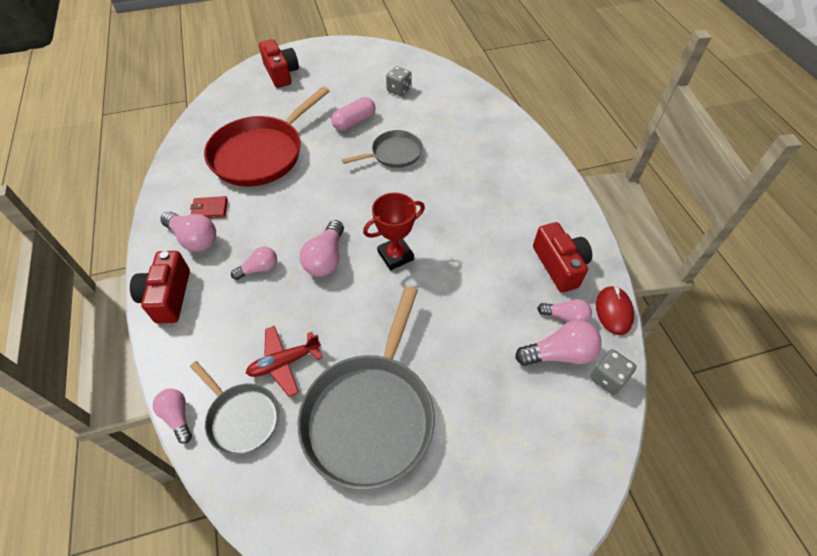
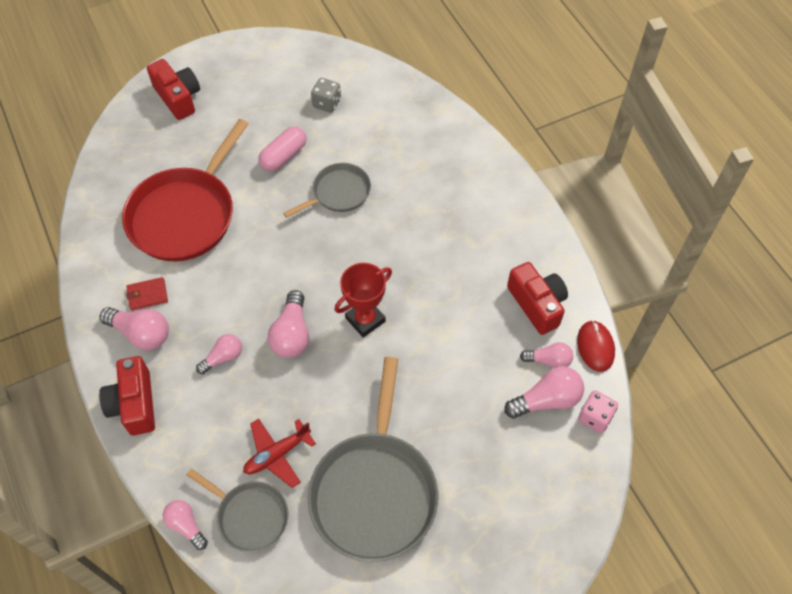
camera: 10 degrees left, 5 degrees up
grey dice [590,349,636,395] -> pink dice [578,391,618,433]

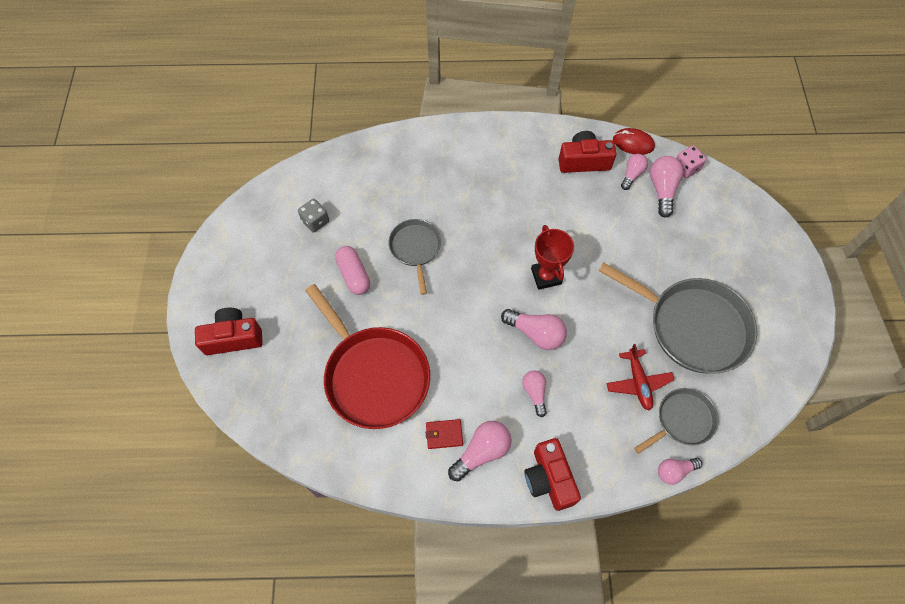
camera: 65 degrees left, 5 degrees up
red camera [99,356,155,435] -> red camera turned 60 degrees clockwise [524,438,581,511]
red wallet [126,277,168,311] -> red wallet turned 75 degrees clockwise [426,419,463,449]

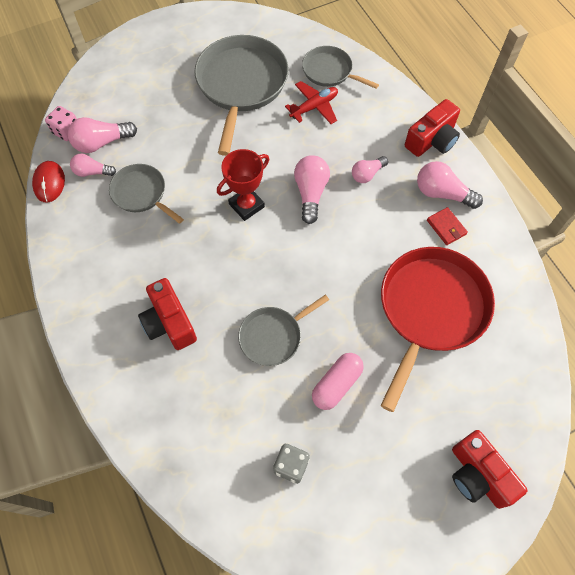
camera: 115 degrees left, 0 degrees up
red camera [559,131,616,173] -> red camera moved to [138,278,197,350]
pink light bulb [658,458,702,485] -> none
none -> grey pan [109,164,184,224]

